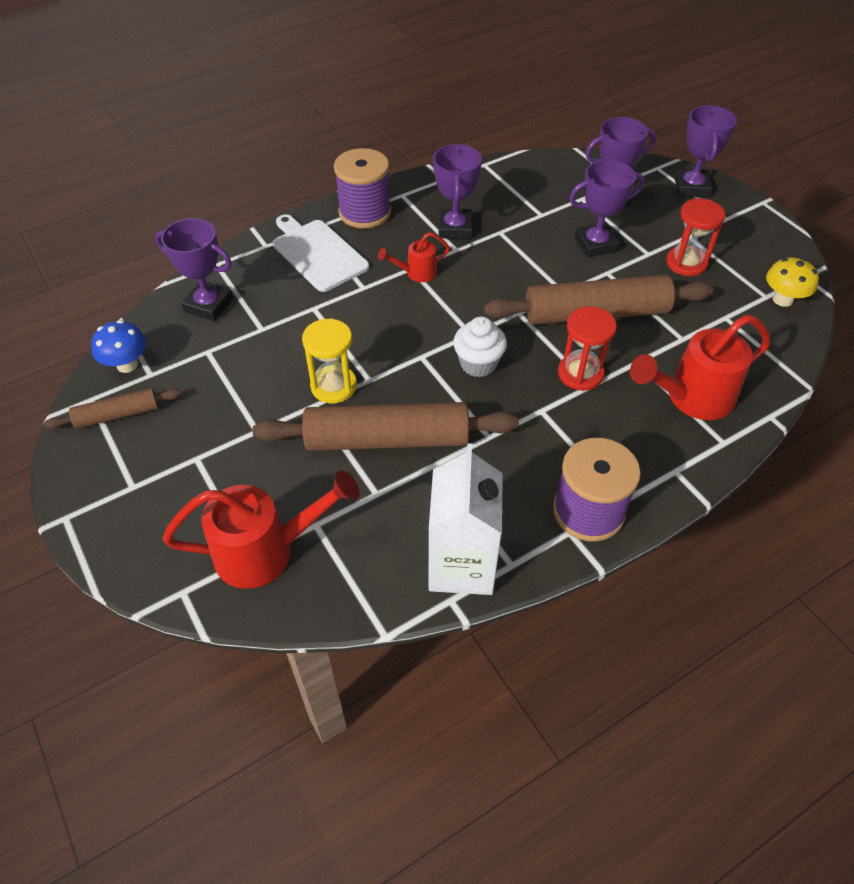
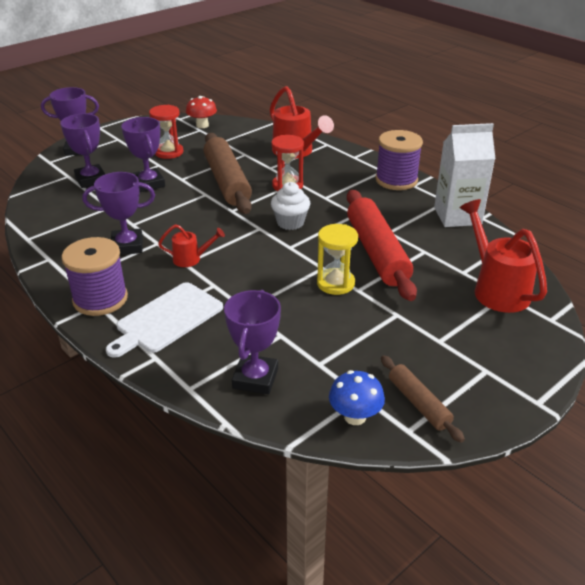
camera: 100 degrees left, 15 degrees down
brown rolling pin [252,402,519,451] -> red rolling pin [347,190,417,301]
red watering can [378,232,450,282] -> red watering can turned 60 degrees counterclockwise [158,224,225,267]
yellow mushroom [766,257,819,307] -> red mushroom [186,96,217,128]

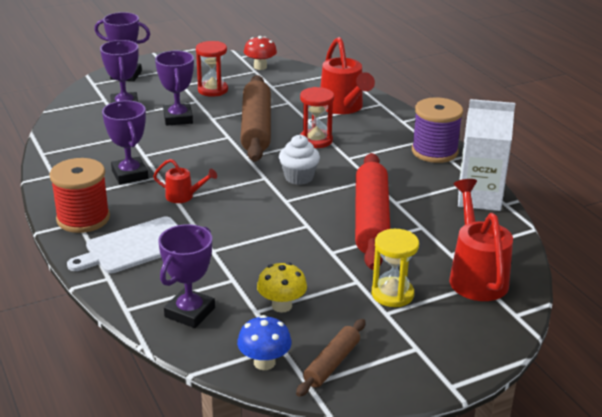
camera: 15 degrees right, 5 degrees down
purple spool [62,237,128,316] -> red spool [50,158,110,233]
purple trophy [83,172,155,255] -> purple trophy turned 60 degrees clockwise [102,101,148,184]
yellow hourglass [317,224,358,295] -> yellow hourglass moved to [372,229,419,307]
brown rolling pin [381,355,465,443] -> brown rolling pin turned 45 degrees clockwise [296,319,365,397]
none -> yellow mushroom [257,262,307,313]

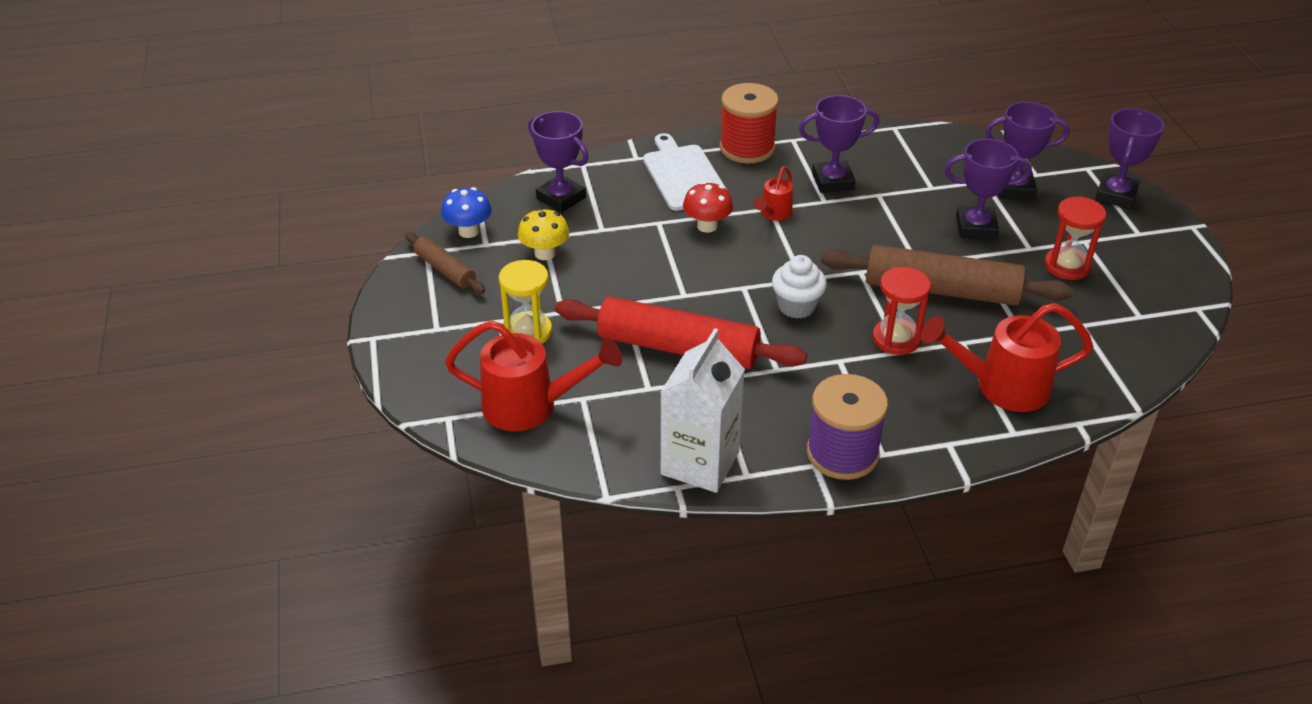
camera: 105 degrees right, 10 degrees up
red mushroom [244,36,277,70] -> red mushroom moved to [683,182,733,233]

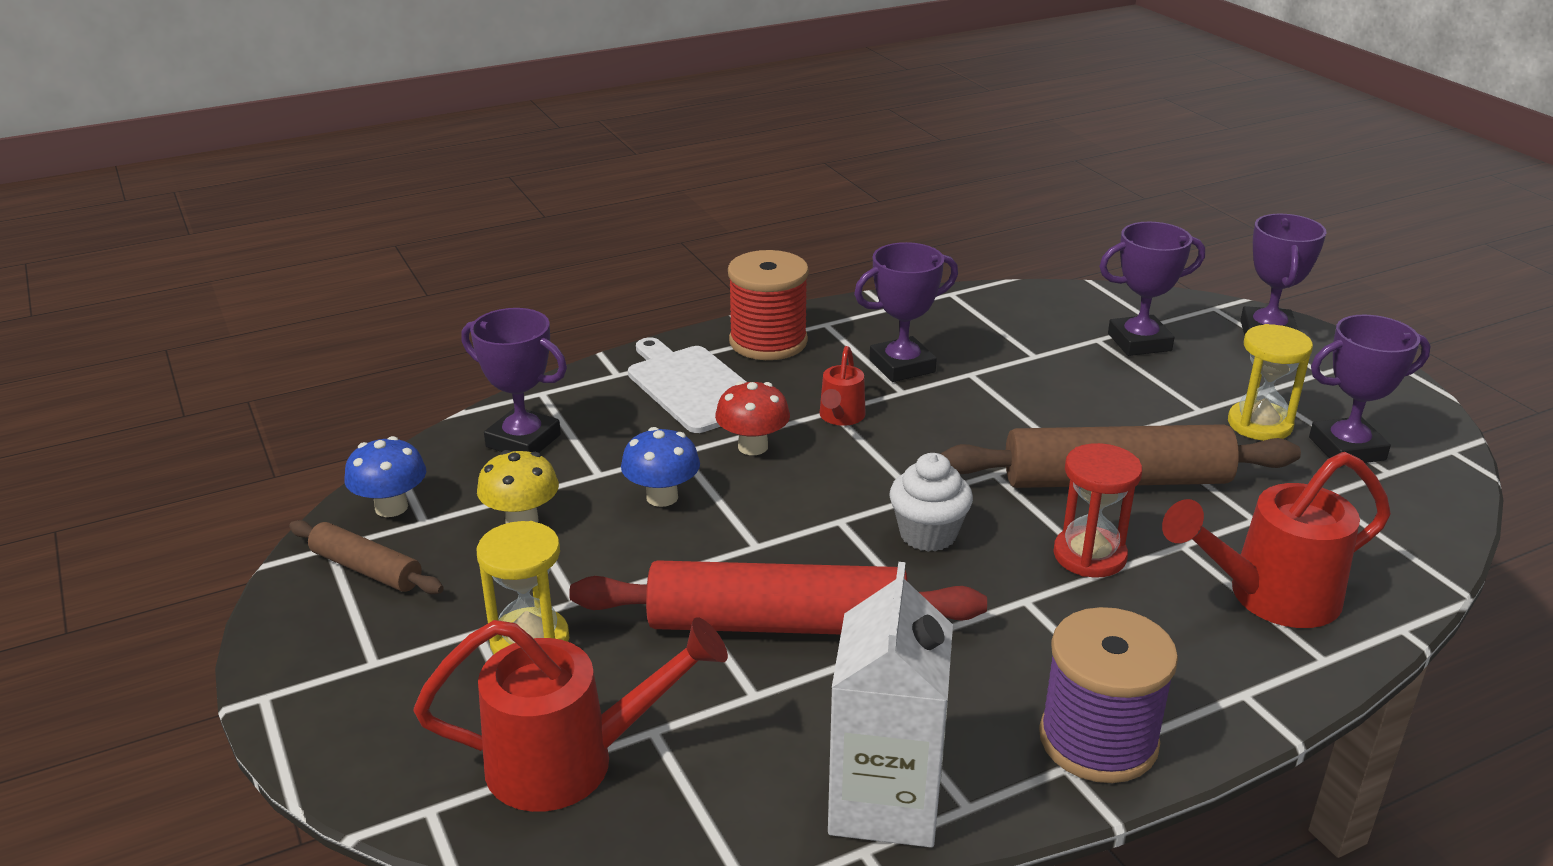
camera: 15 degrees left, 10 degrees down
purple trophy [944,139,1032,239] -> purple trophy moved to [1309,315,1431,463]
red hourglass [1044,196,1106,280] -> yellow hourglass [1228,324,1313,441]
none -> blue mushroom [621,427,700,507]

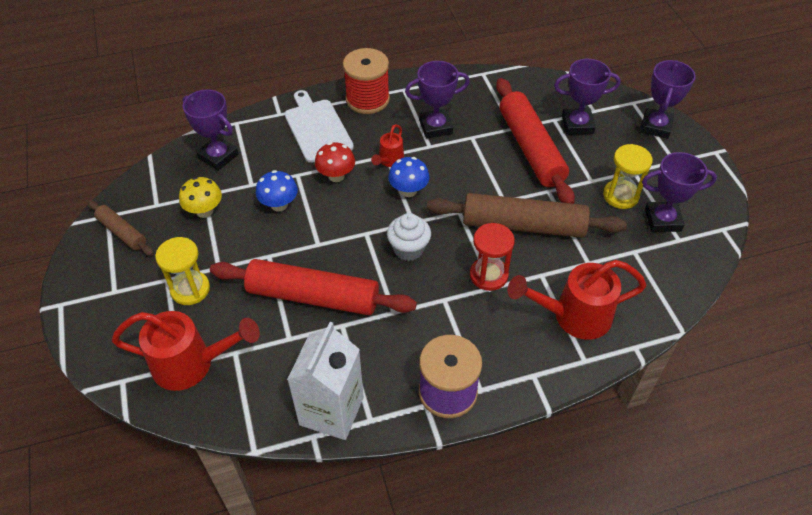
camera: 10 degrees right, 20 degrees up
blue mushroom [344,436,426,517] -> blue mushroom moved to [388,157,430,197]
none -> red rolling pin [496,78,575,204]

